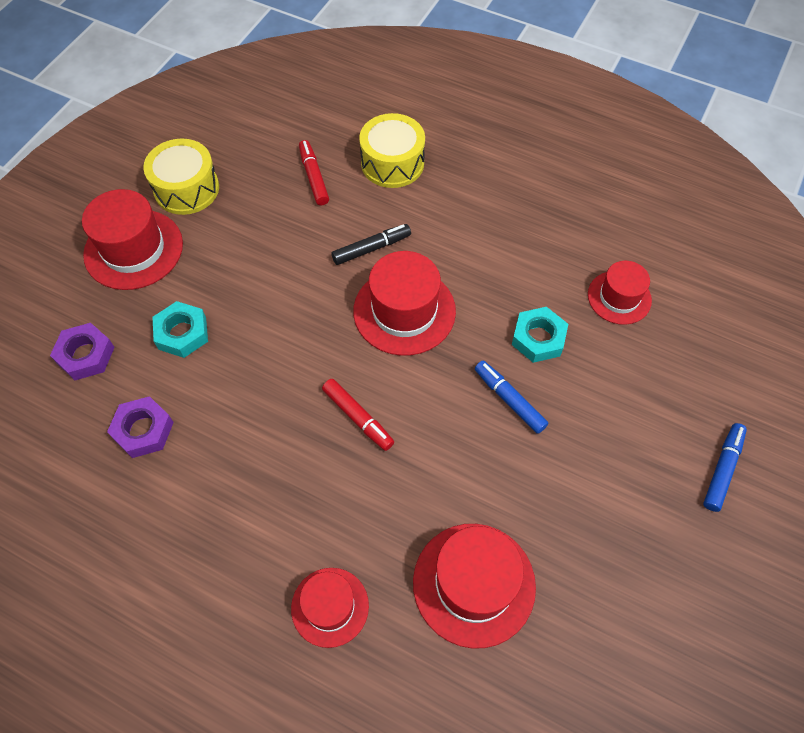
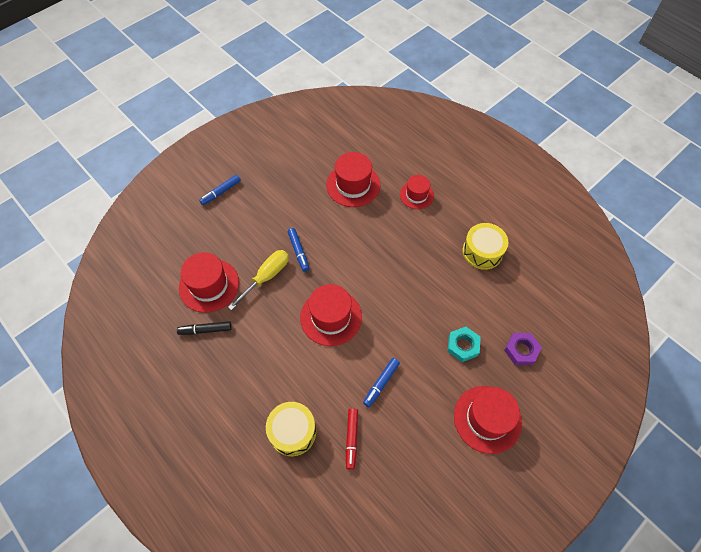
camera: 160 degrees left, 0 degrees up
purple nut [107,396,174,458] -> none
yellow drum [143,139,219,215] -> yellow drum moved to [463,223,508,270]
red marker [322,379,394,451] -> none
black marker [331,224,411,265] -> black marker moved to [177,321,232,335]
turquoise nut [512,307,568,363] -> yellow screwdriver [228,250,289,310]
red hat [588,261,652,325] -> red hat [179,252,239,313], size x1.60
none -> blue marker [363,358,400,407]

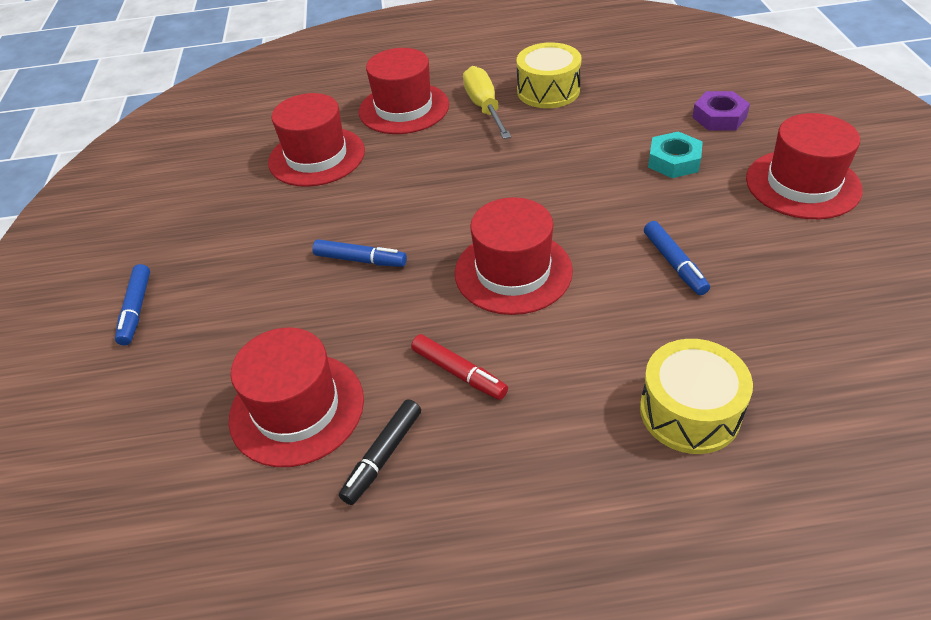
camera: 50 degrees left, 15 degrees down
yellow screwdriver [228,250,289,310] -> yellow screwdriver moved to [463,66,511,139]
red marker [346,408,358,470] -> red marker moved to [411,334,508,400]
red hat [400,175,434,209] -> red hat [359,48,449,134], size x1.60

